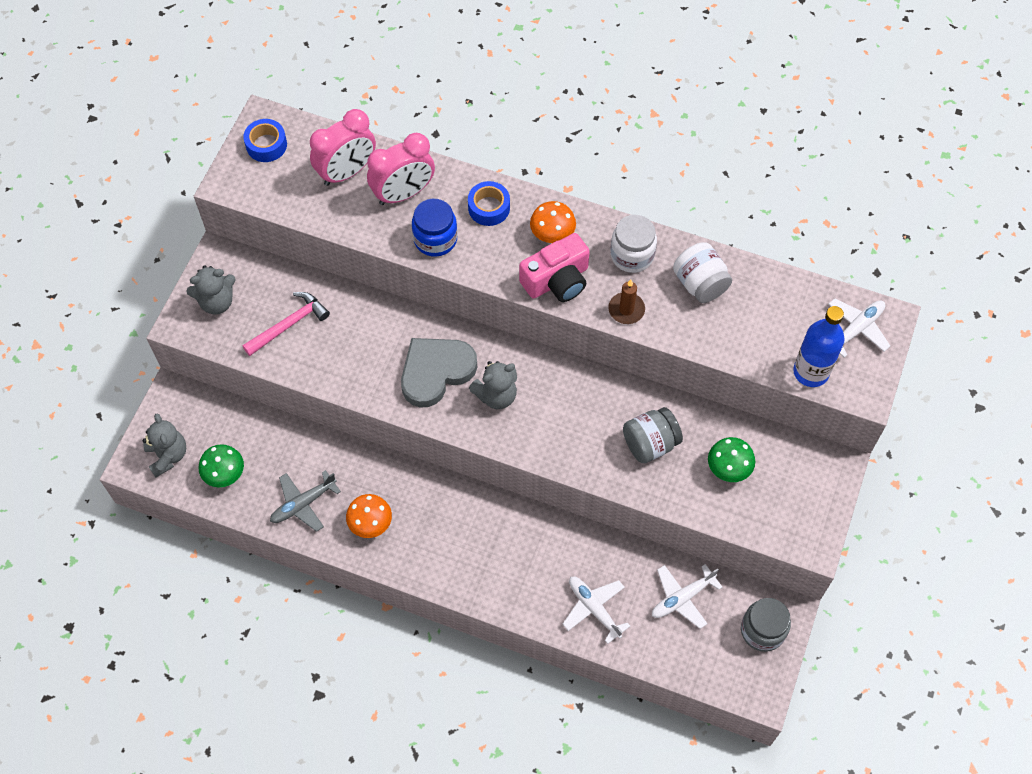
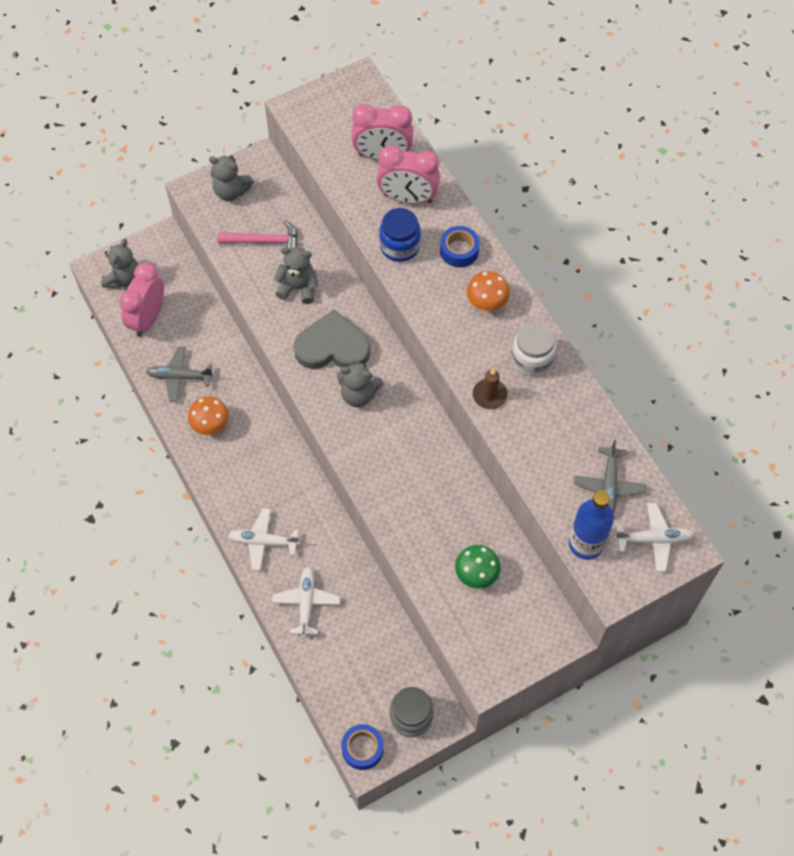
camera: 40 degrees right, 0 degrees up
green mushroom [199,444,244,487] -> pink clock [119,262,164,337]
blue tape [243,119,287,162] -> blue tape moved to [341,724,384,770]
pink camera [519,233,590,302] -> none
grey jar [623,407,683,463] -> none
white plane [652,564,723,629] -> white plane moved to [228,508,300,571]
white jar [673,242,732,303] -> none
none -> grey teddy bear [273,247,318,304]
none -> grey plane [574,439,646,513]

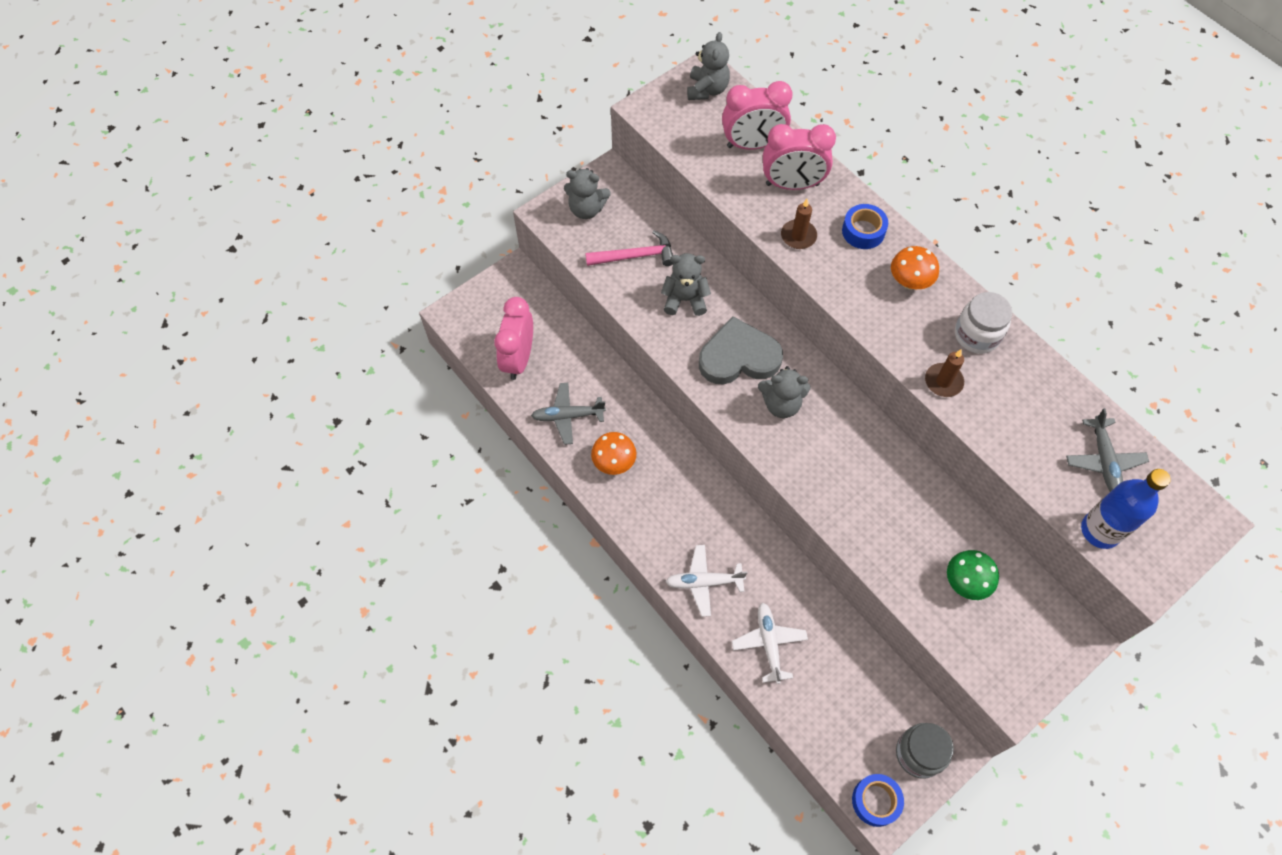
camera: 10 degrees left, 0 degrees up
grey teddy bear [101,239,139,289] -> grey teddy bear moved to [687,32,730,100]
blue jar [379,208,421,262] -> brown candle [781,199,817,249]
white plane [614,503,694,572] -> none

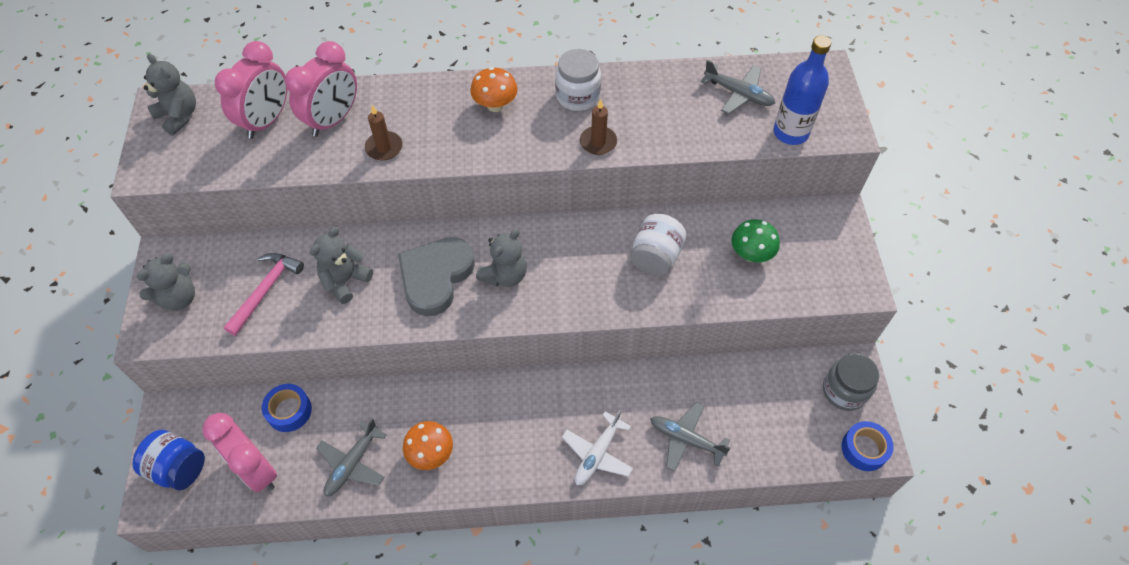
camera: 55 degrees left, 5 degrees down
white plane [732,602,808,684] -> grey plane [650,402,730,471]
blue tape [842,204,888,249] -> blue tape moved to [262,384,312,432]
none -> blue jar [133,430,205,490]
none -> white jar [631,214,686,276]

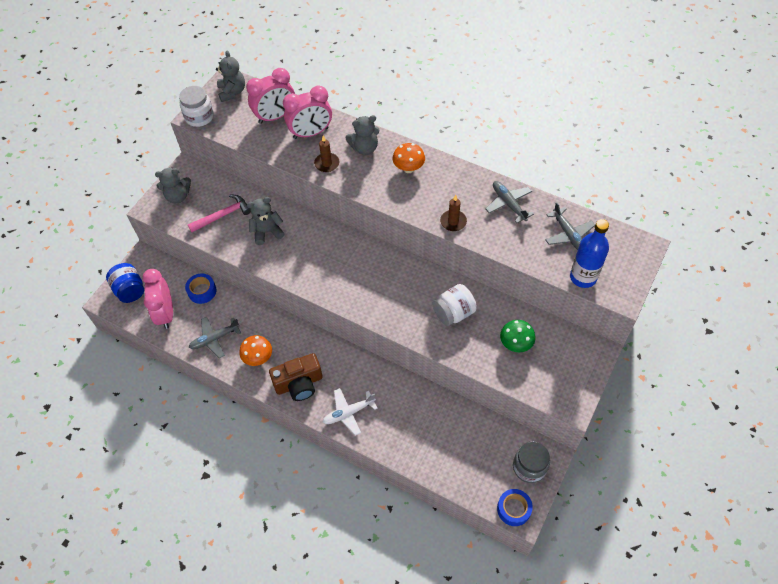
camera: 35 degrees right, 0 degrees up
grey heart [398,237,475,316] -> none
grey teddy bear [476,229,527,287] -> grey teddy bear moved to [345,115,380,155]
white jar [555,49,601,111] -> white jar moved to [179,86,214,127]
grey plane [650,402,730,471] -> grey plane moved to [485,181,534,223]
none -> brown camera [269,353,323,401]

